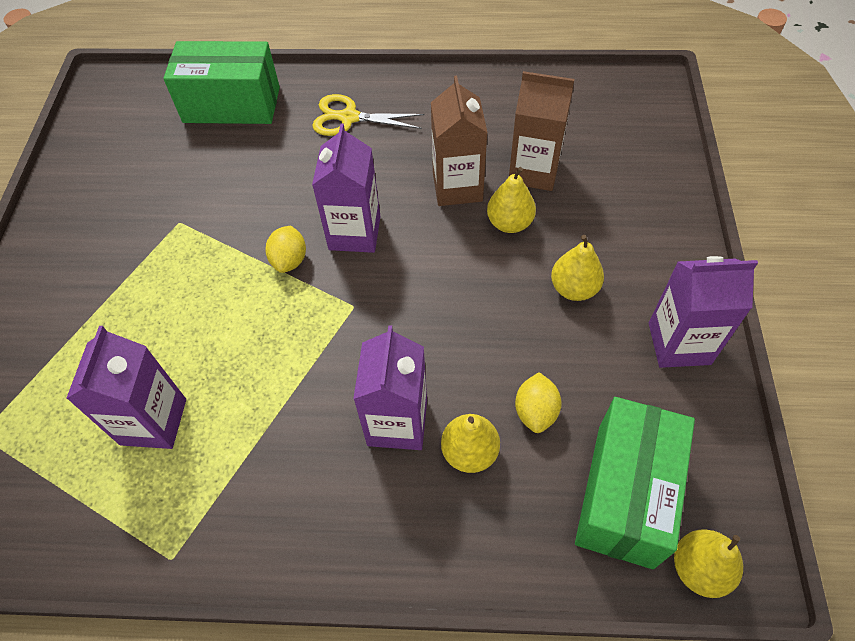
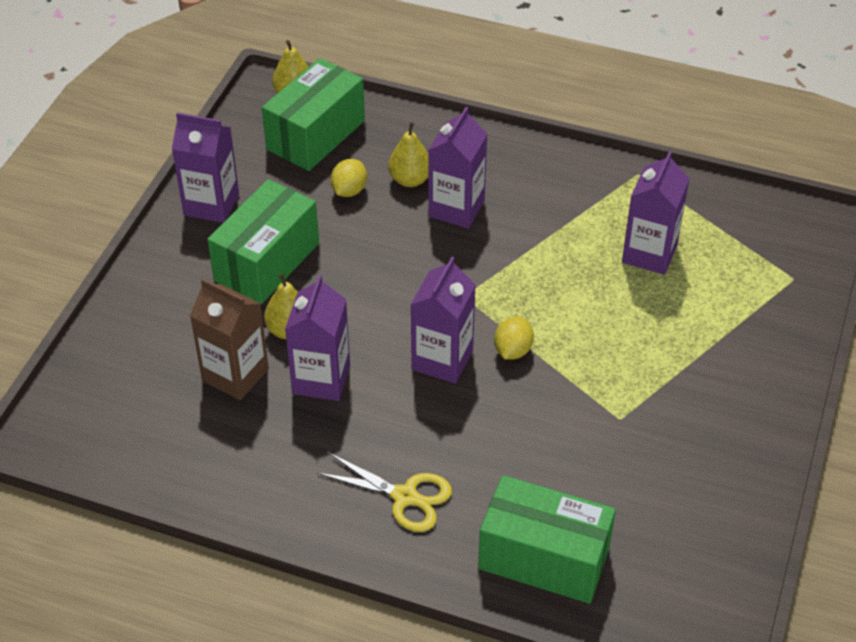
camera: 165 degrees left, 10 degrees down
brown carton [431,76,488,206] -> purple carton [285,275,350,401]
yellow pear [551,235,604,301] -> green box [207,179,319,304]

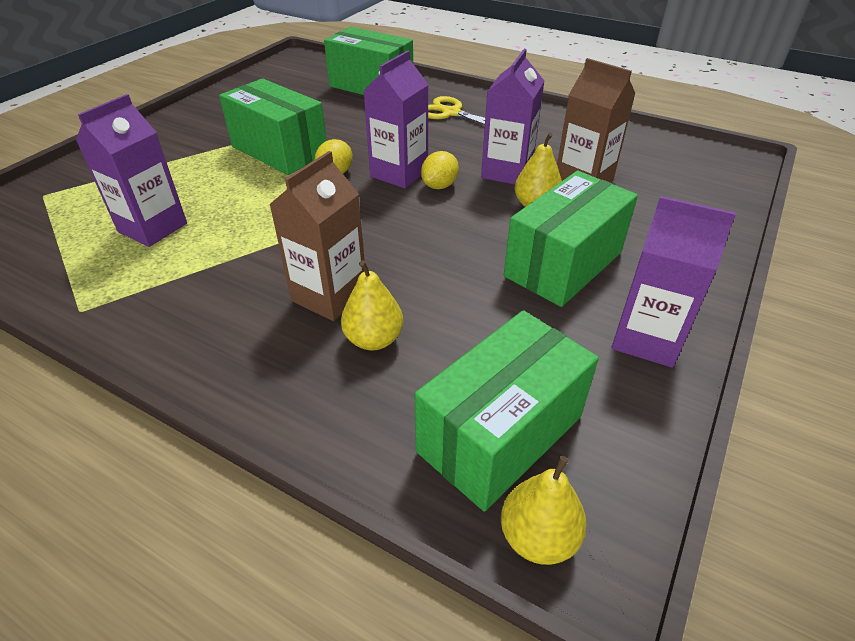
camera: 170 degrees left, 5 degrees down
yellow lemon [331,159,367,197] -> yellow lemon moved to [421,151,459,189]
purple carton [428,107,487,228] -> brown carton [269,151,365,321]
none -> green box [219,79,327,175]

